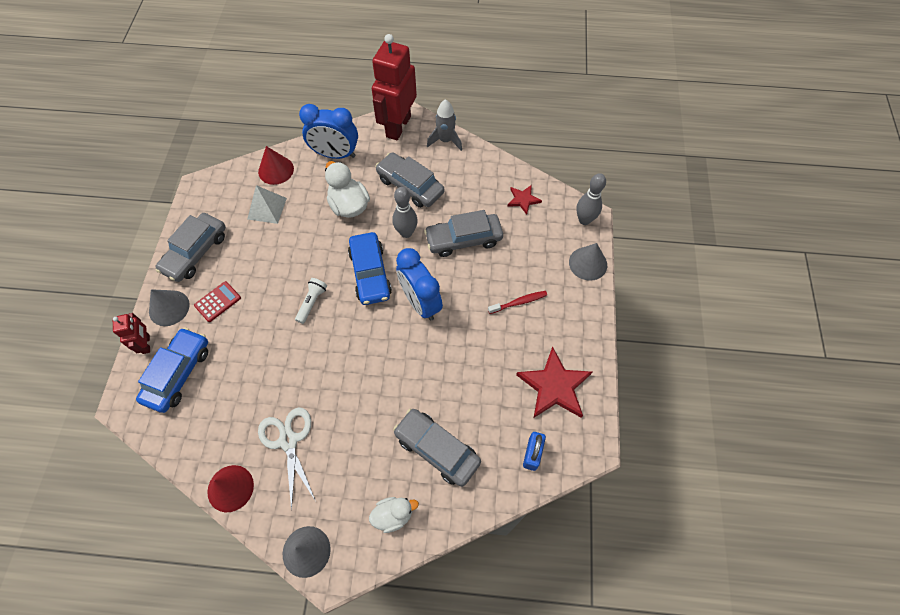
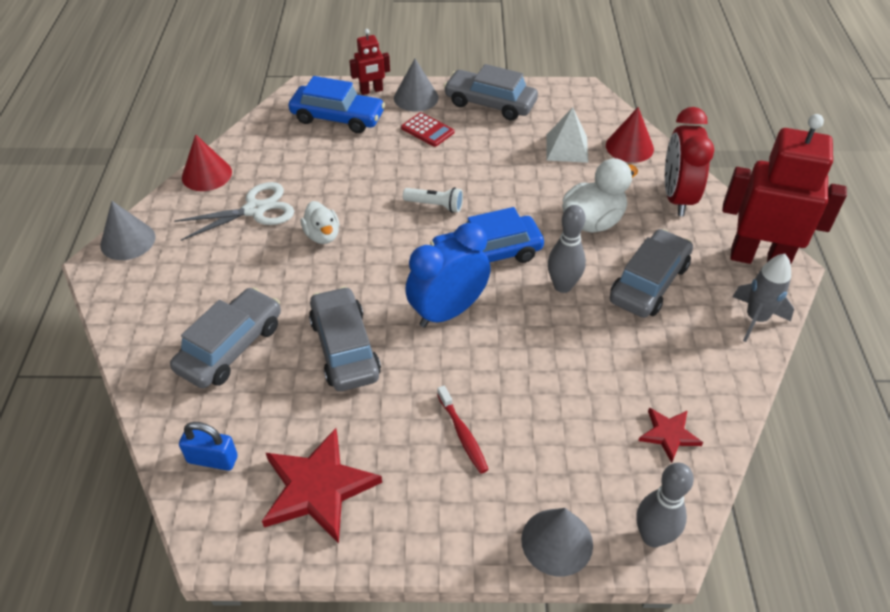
camera: 85 degrees right, 15 degrees down
blue clock [299,104,358,159] -> red clock [665,107,714,216]
white duck [369,497,419,533] -> white duck moved to [301,201,339,244]
grey car [424,210,503,257] -> grey car moved to [309,286,381,391]

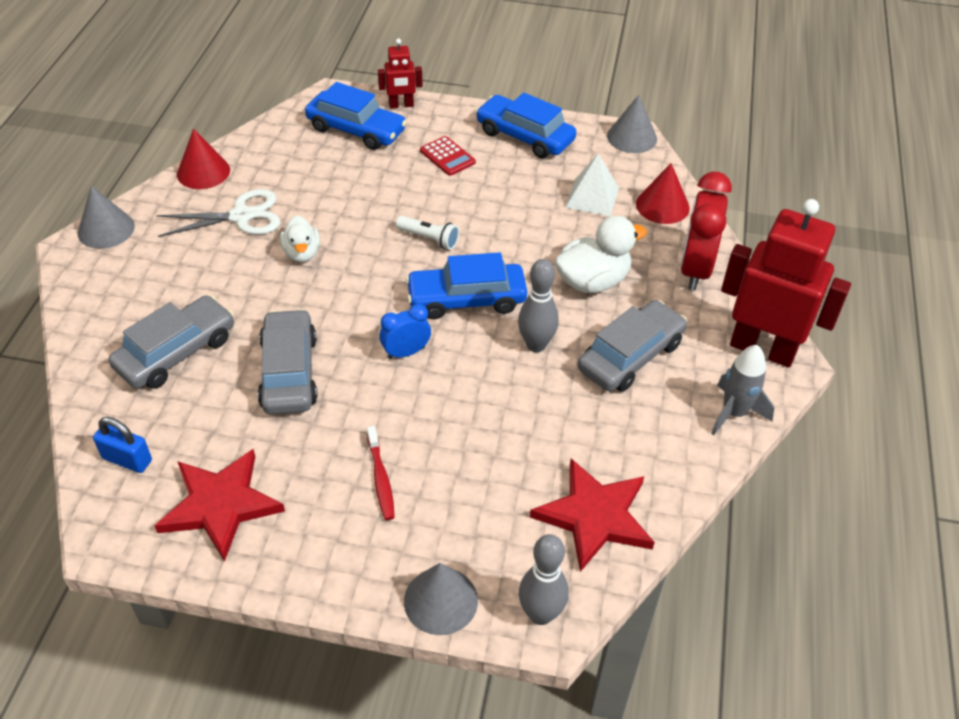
camera: 10 degrees right, 0 degrees up
grey cone [394,59,439,111] -> grey cone moved to [607,95,657,153]
blue clock [405,223,491,328] -> blue clock [380,304,431,359], size x0.55
grey car [443,64,538,121] -> blue car [476,93,576,158]
red star [638,408,703,463] -> red star [530,459,655,572], size x1.87

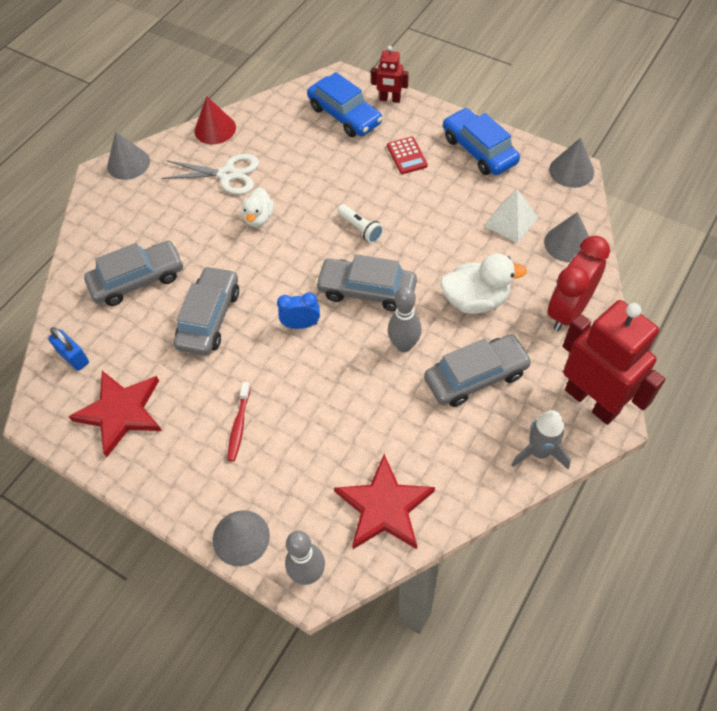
camera: 25 degrees right, 10 degrees up
blue car [405,252,527,319] -> grey car [315,254,417,312]
red cone [636,163,690,224] -> grey cone [544,212,589,262]

